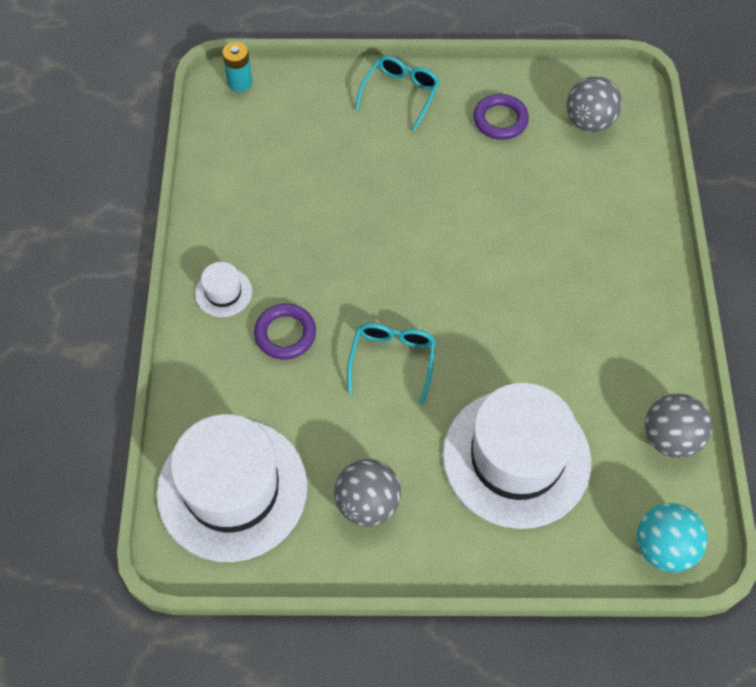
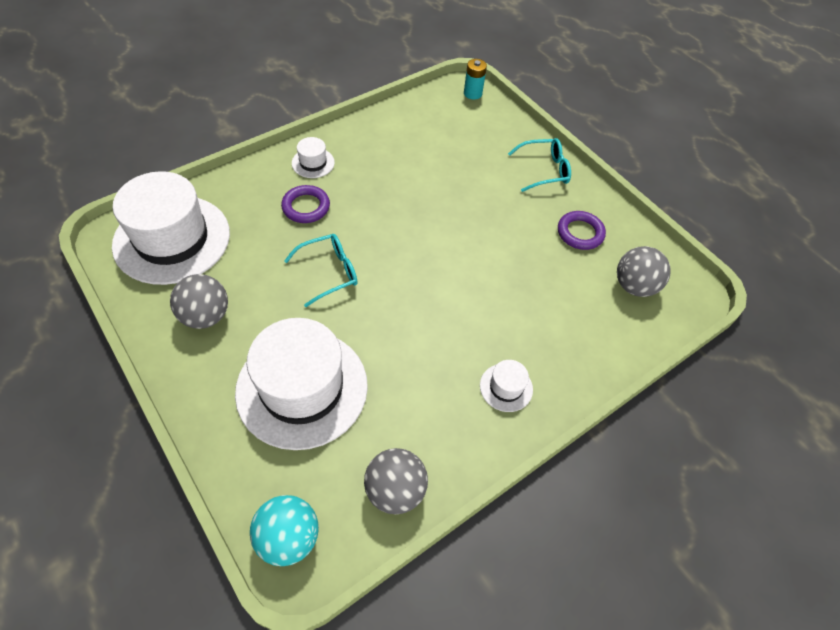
camera: 50 degrees right, 5 degrees down
none -> white hat [480,360,533,412]

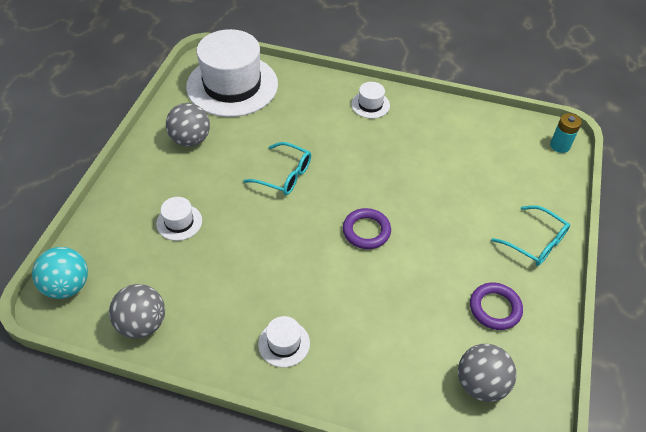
camera: 55 degrees right, 5 degrees down
white hat [235,318,368,450] -> white hat [156,197,202,241], size x0.42
purple ring [281,185,330,223] -> purple ring moved to [343,208,391,249]

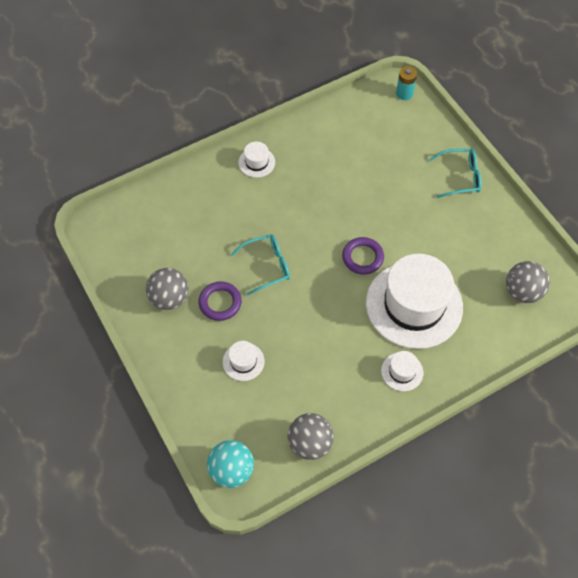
camera: 45 degrees left, 10 degrees up
white hat [186,29,278,117] -> white hat moved to [366,254,463,349]
purple ring [470,283,523,330] -> purple ring moved to [199,281,242,321]

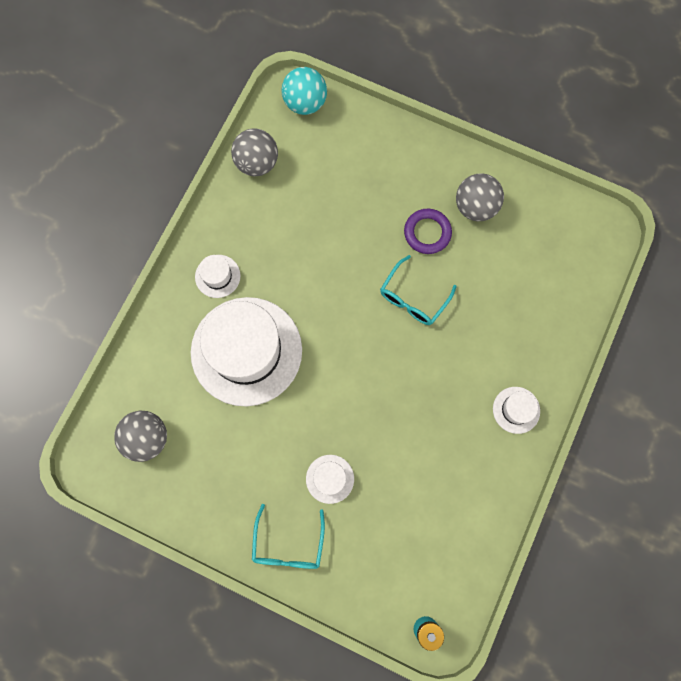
camera: 145 degrees right, 15 degrees up
white hat [223,341,264,381] -> white hat moved to [306,455,354,504]
purple ring [342,237,384,275] -> none
turquoise glasses [429,149,482,198] -> turquoise glasses turned 45 degrees counterclockwise [252,504,325,569]

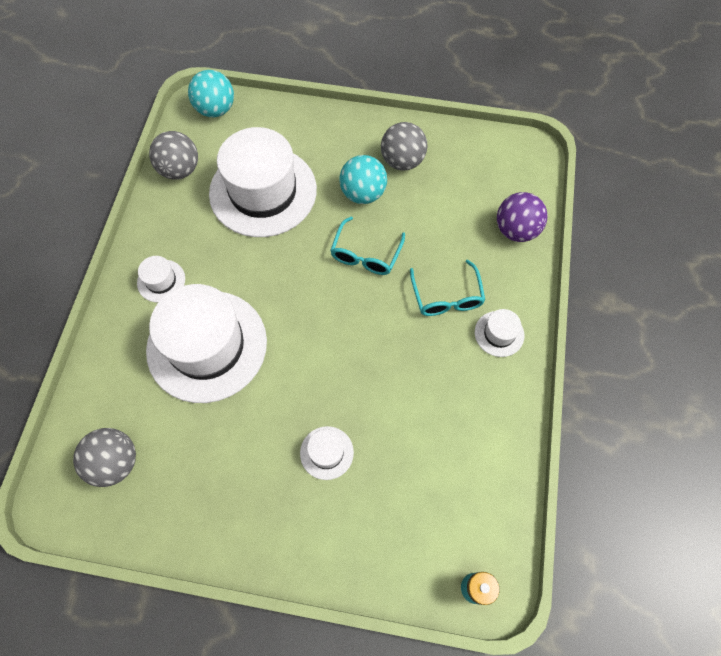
camera: 15 degrees left, 10 degrees down
turquoise glasses [252,504,325,569] -> turquoise glasses moved to [410,260,485,316]
purple ring [404,209,452,254] -> turquoise ball [339,155,387,204]
none -> white hat [209,127,317,237]
none -> purple ball [497,192,548,242]

